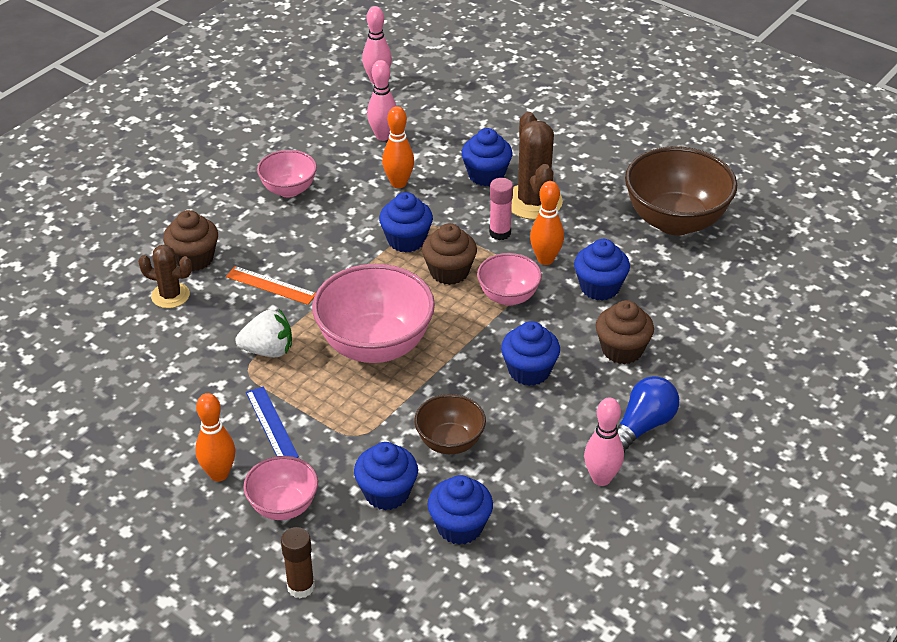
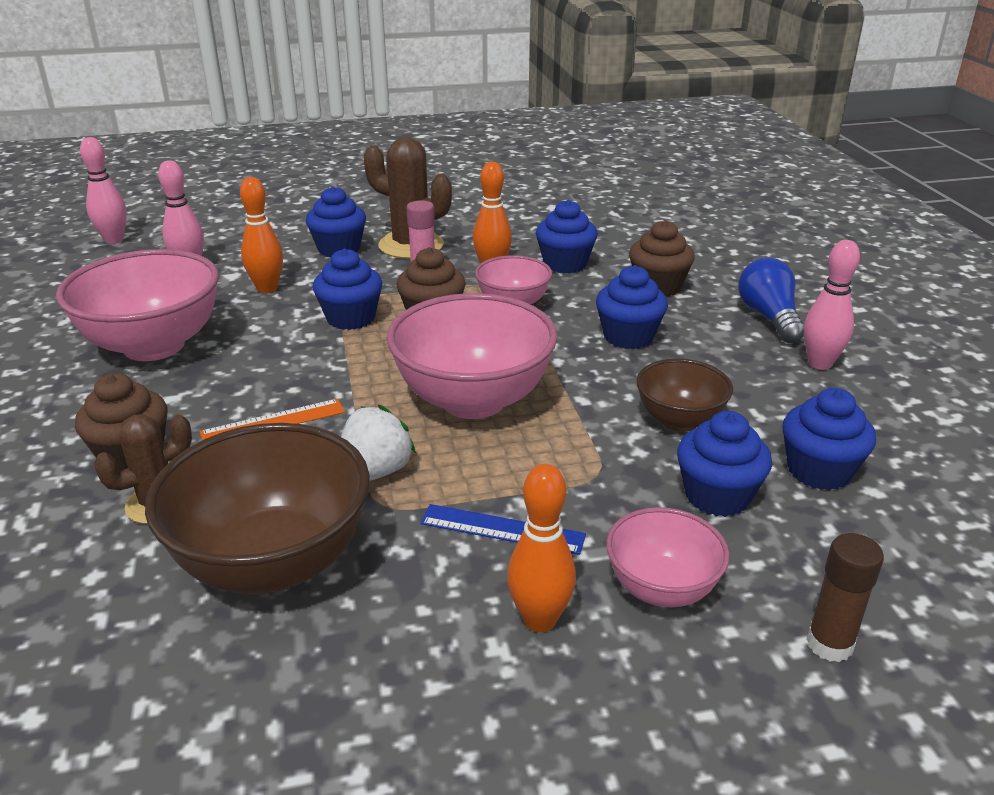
camera: 50 degrees left, 10 degrees down
pink bowl [257,150,317,198] -> pink bowl [56,249,219,361], size x1.81
brown bowl [625,147,737,235] -> brown bowl moved to [145,423,370,594]

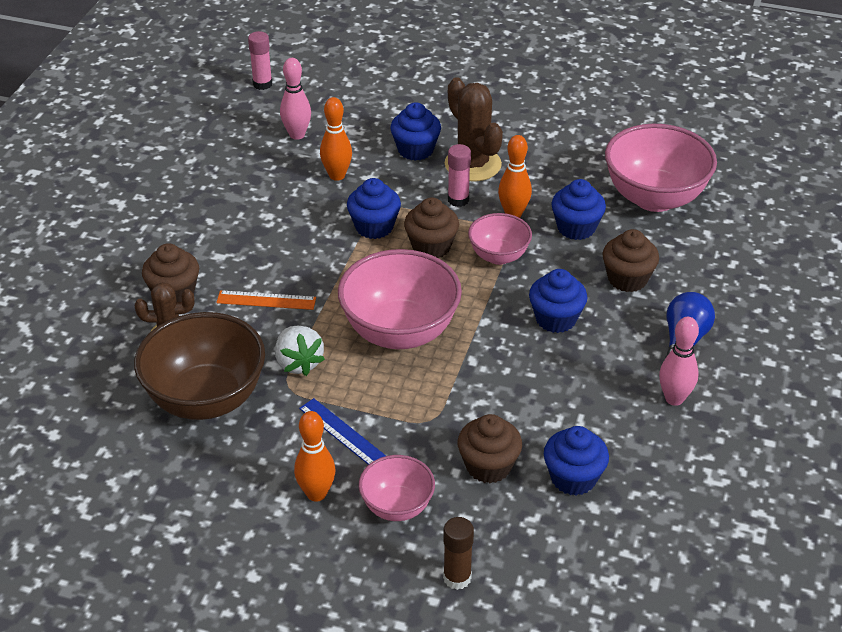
camera: 30 degrees right, 10 degrees up
pink bowl [56,249,219,361] -> pink bowl moved to [605,124,717,212]
pink bowling pin [80,137,127,244] -> pink glue stick [248,31,272,90]
white strawberry [341,405,416,481] -> white strawberry turned 90 degrees clockwise [275,326,325,376]
brown bowl [636,359,733,432] -> none
blue cupcake [677,411,772,517] -> brown cupcake [458,414,522,483]

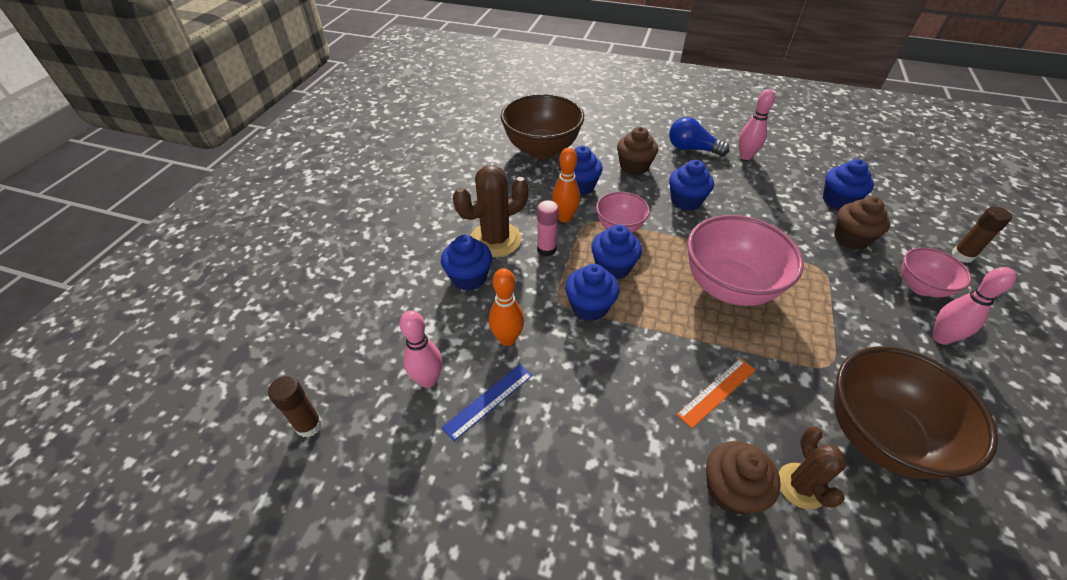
camera: 90 degrees left, 5 degrees up
orange ruler [216,290,316,310] -> orange ruler turned 45 degrees clockwise [677,358,756,428]
pink glue stick [248,31,272,90] -> brown glue stick [268,376,322,438]
white strawberry [275,326,325,376] -> none
orange bowling pin [294,411,336,502] -> pink bowling pin [932,267,1016,345]
blue ruler [299,398,386,465] -> blue ruler moved to [442,364,533,441]
brown cupcake [404,197,459,258] -> blue cupcake [591,225,642,280]
pink bowl [605,124,717,212] -> brown bowl [500,94,584,159]

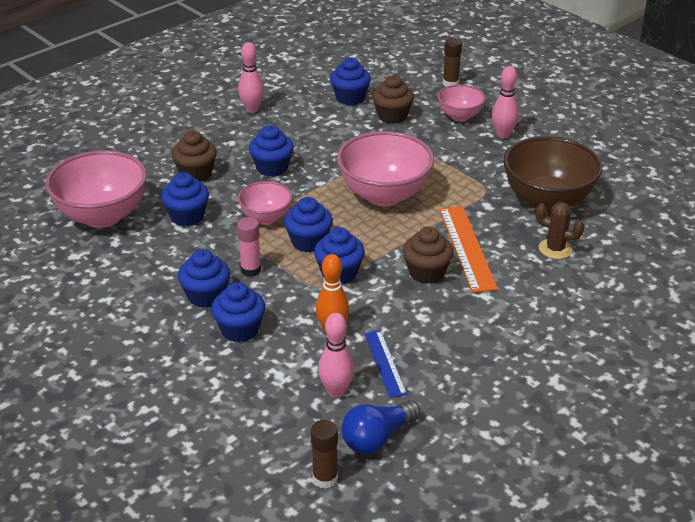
camera: 60 degrees left, 10 degrees down
brown cactus [453,165,528,257] -> blue cupcake [178,249,230,308]
brown bowl [500,94,584,159] -> pink bowl [45,150,147,228]
orange bowling pin [552,148,580,222] -> none
blue light bulb [669,117,729,156] -> blue light bulb moved to [341,400,421,454]
orange ruler [677,358,756,428] -> orange ruler [440,206,498,293], size x1.63
brown cupcake [706,441,781,515] -> brown cupcake moved to [403,227,453,284]

